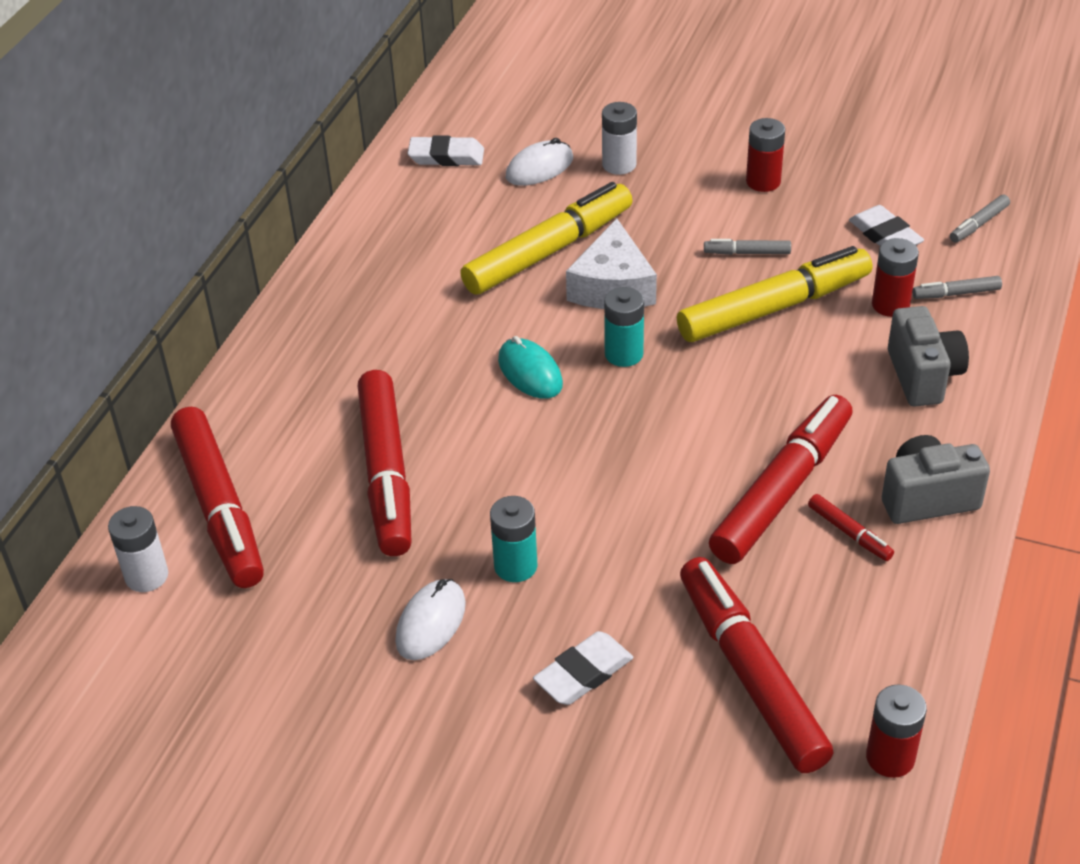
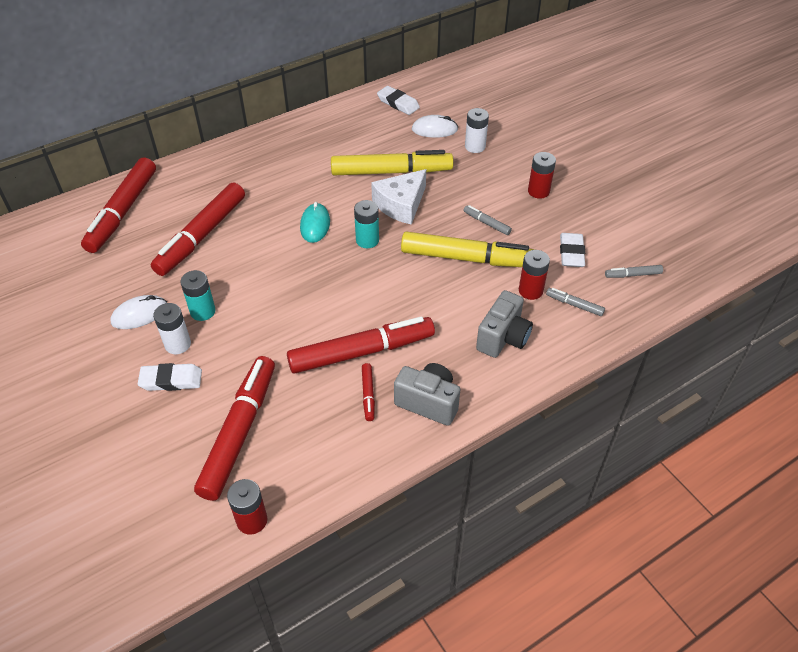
camera: 35 degrees right, 5 degrees up
white battery [108,506,168,592] -> white battery moved to [153,303,191,354]

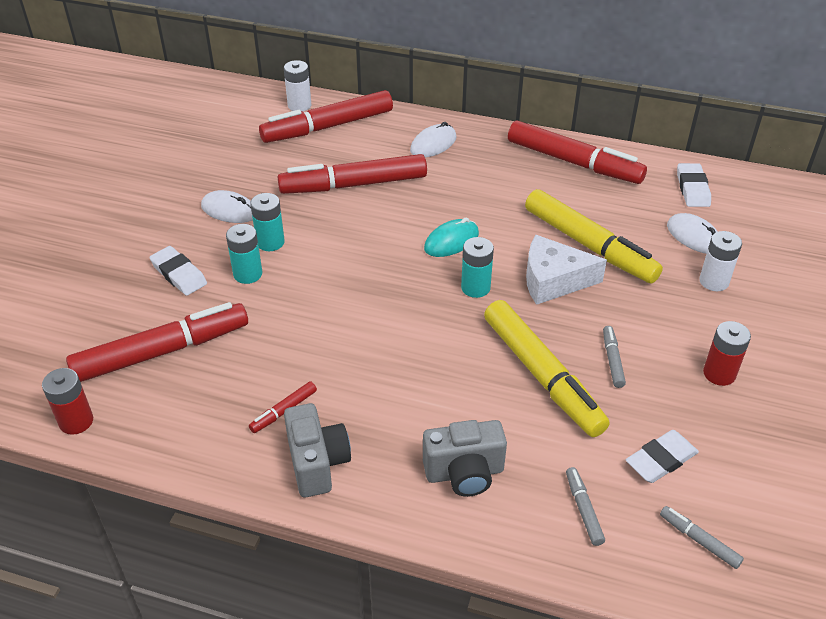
camera: 50 degrees right, 5 degrees down
white battery [153,303,191,354] -> white battery moved to [284,60,311,111]
red marker [287,317,435,374] -> red marker moved to [508,121,647,184]
red battery [519,250,550,300] -> none
none -> turquoise battery [226,224,262,284]
none -> white mouse [410,122,457,157]

